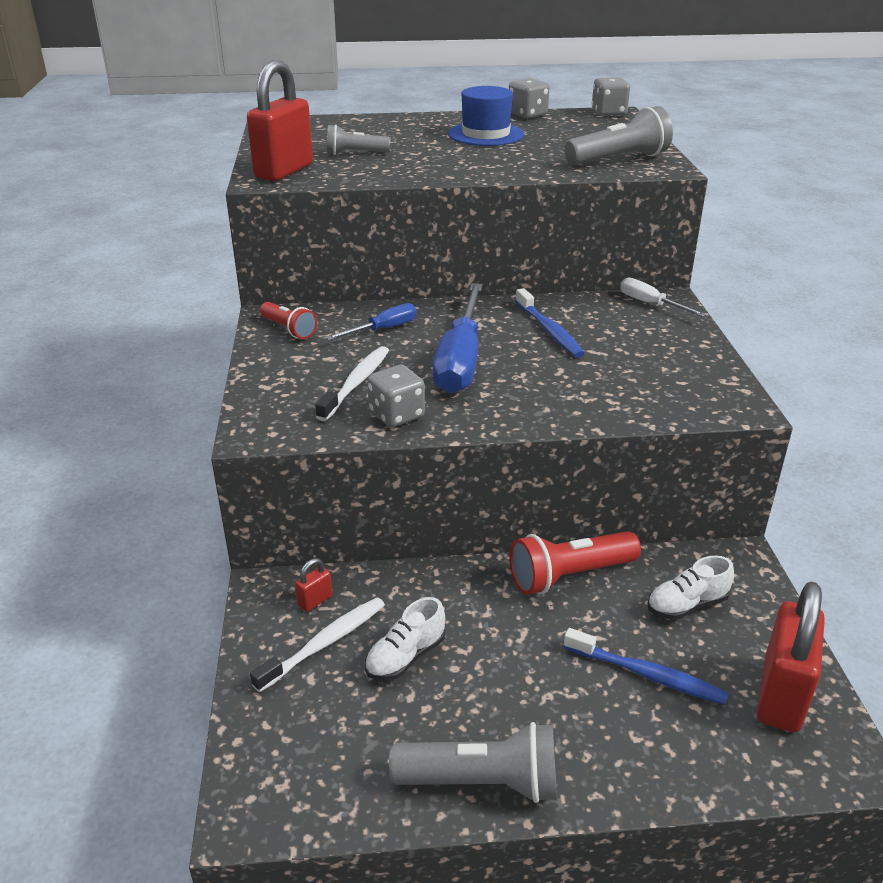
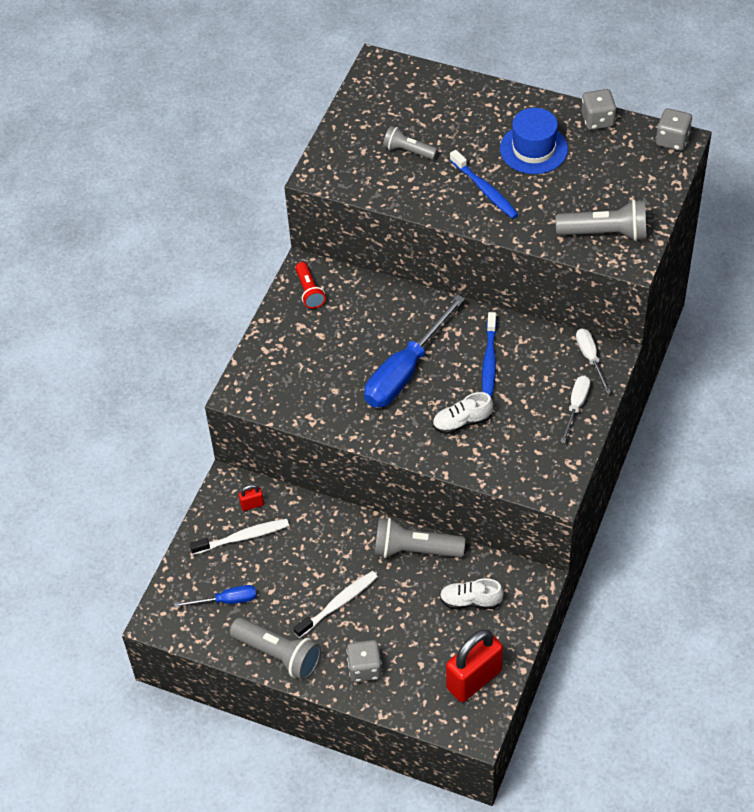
camera: 30 degrees right, 20 degrees up
red padlock [247,60,313,181] -> none
white toothbrush [315,346,389,421] -> white toothbrush moved to [294,571,378,638]
blue screwdriver [326,303,417,340] -> blue screwdriver moved to [174,585,257,608]
white shoe [365,597,445,681] -> white shoe moved to [432,392,493,434]
grey dice [367,365,425,427] -> grey dice moved to [347,640,382,682]
red flashlight [509,531,641,595] -> grey flashlight [374,518,465,558]
blue toothbrush [564,628,729,705] -> blue toothbrush moved to [450,150,519,219]
none -> white screwdriver [560,376,590,443]

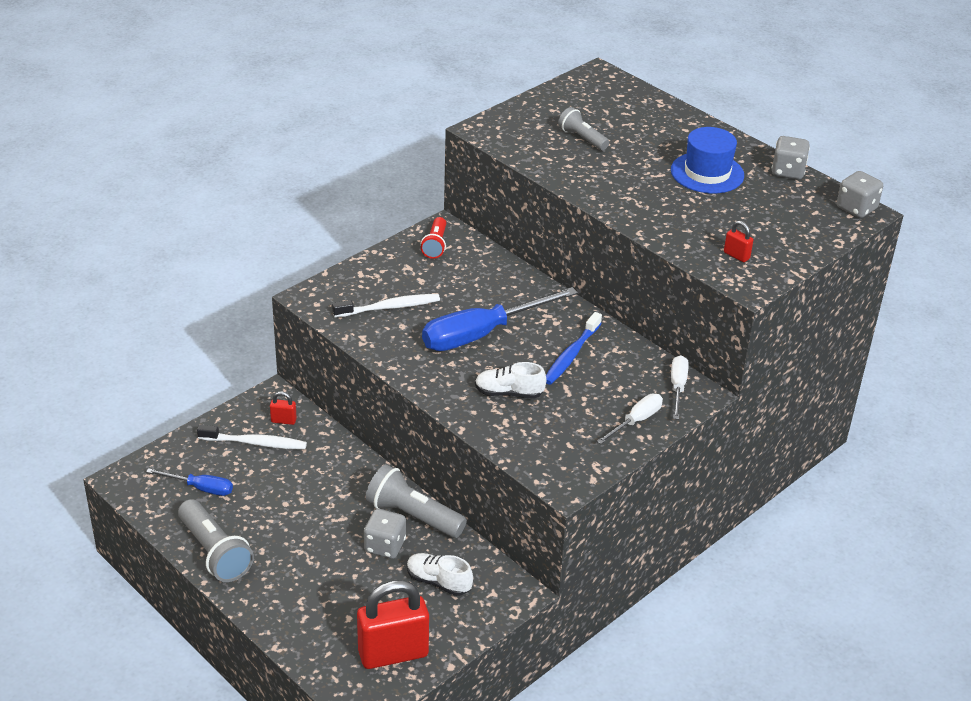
camera: 20 degrees right, 15 degrees down
white toothbrush [294,571,378,638] -> white toothbrush moved to [332,294,440,318]
grey dice [347,640,382,682] -> grey dice moved to [364,509,406,559]
blue toothbrush [450,150,519,219] -> none
grey flashlight [556,200,647,241] -> red padlock [724,221,753,262]

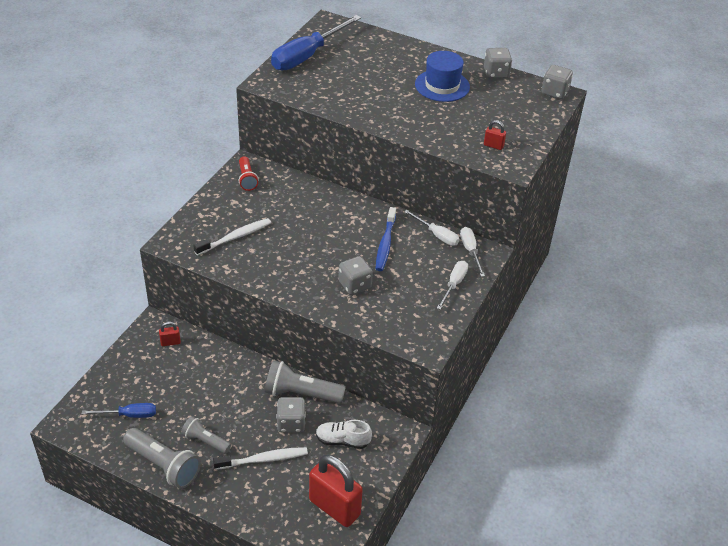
camera: 20 degrees left, 5 degrees up
white toothbrush [197,425,307,450] -> white toothbrush moved to [213,447,308,470]
red padlock [357,580,429,669] -> red padlock turned 75 degrees clockwise [309,455,363,527]
blue screwdriver [422,287,578,351] -> blue screwdriver moved to [271,15,361,71]
white shoe [475,362,546,399] -> grey dice [338,256,373,295]
grey flashlight [558,107,609,150] -> grey flashlight moved to [181,416,231,454]
none -> white screwdriver [404,210,459,246]

